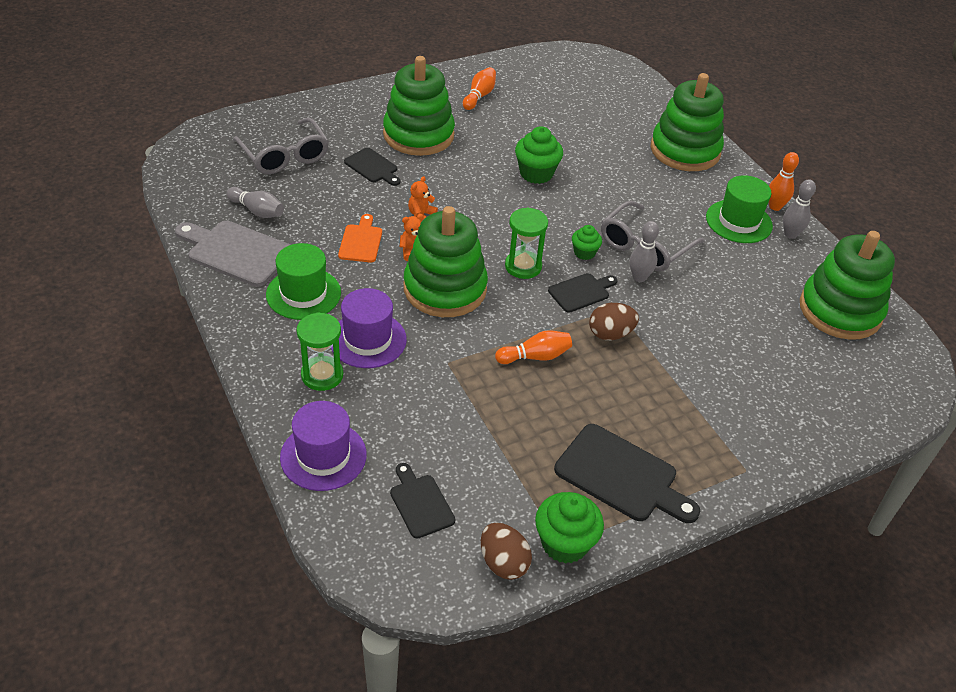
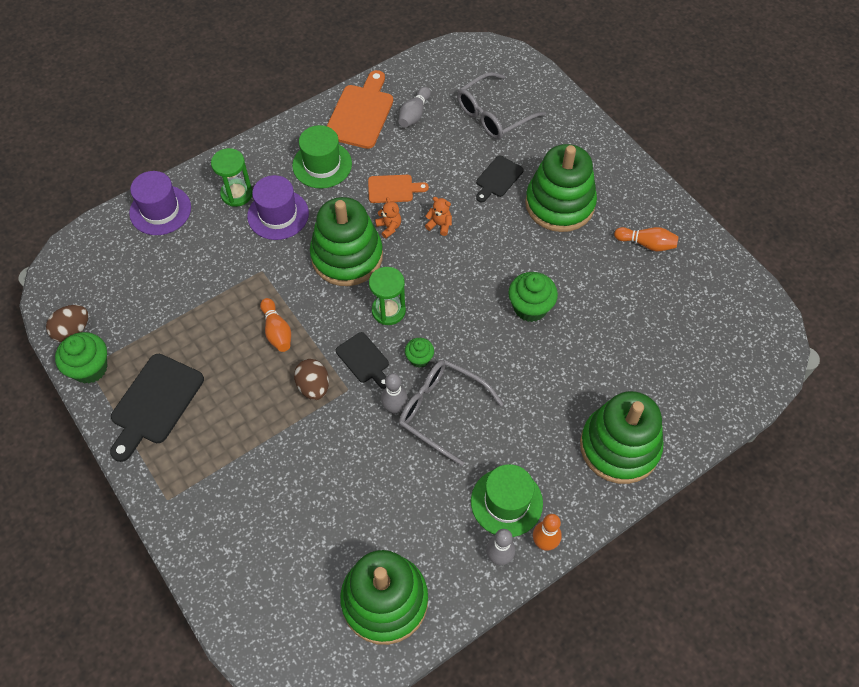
camera: 85 degrees right, 15 degrees up
grey cutting board [175,221,290,287] -> orange cutting board [327,70,393,149]
black cutting board [390,463,455,539] -> none

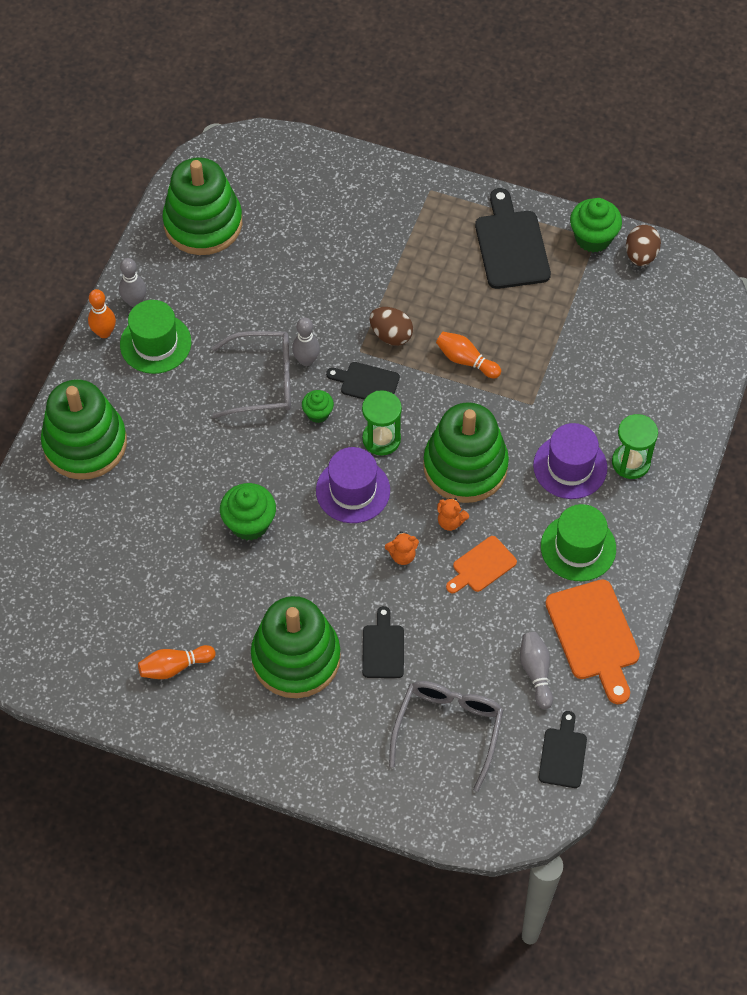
camera: 145 degrees right, 0 degrees up
purple hat [129,171,191,235] -> purple hat moved to [316,447,390,523]
none -> black cutting board [539,711,587,788]

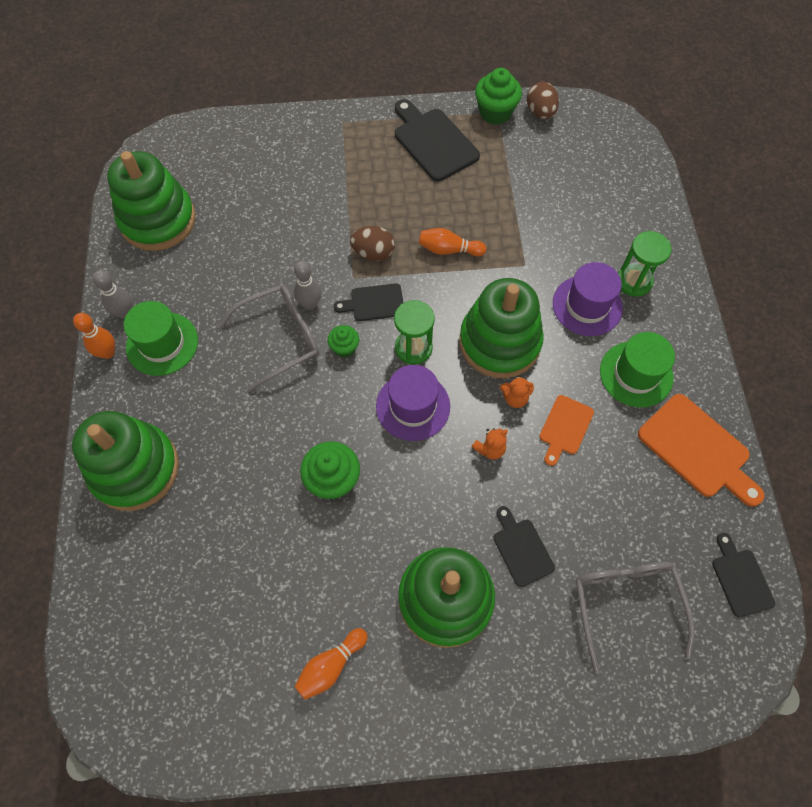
camera: 25 degrees left, 5 degrees up
grey bowling pin [520,632,553,709] -> none

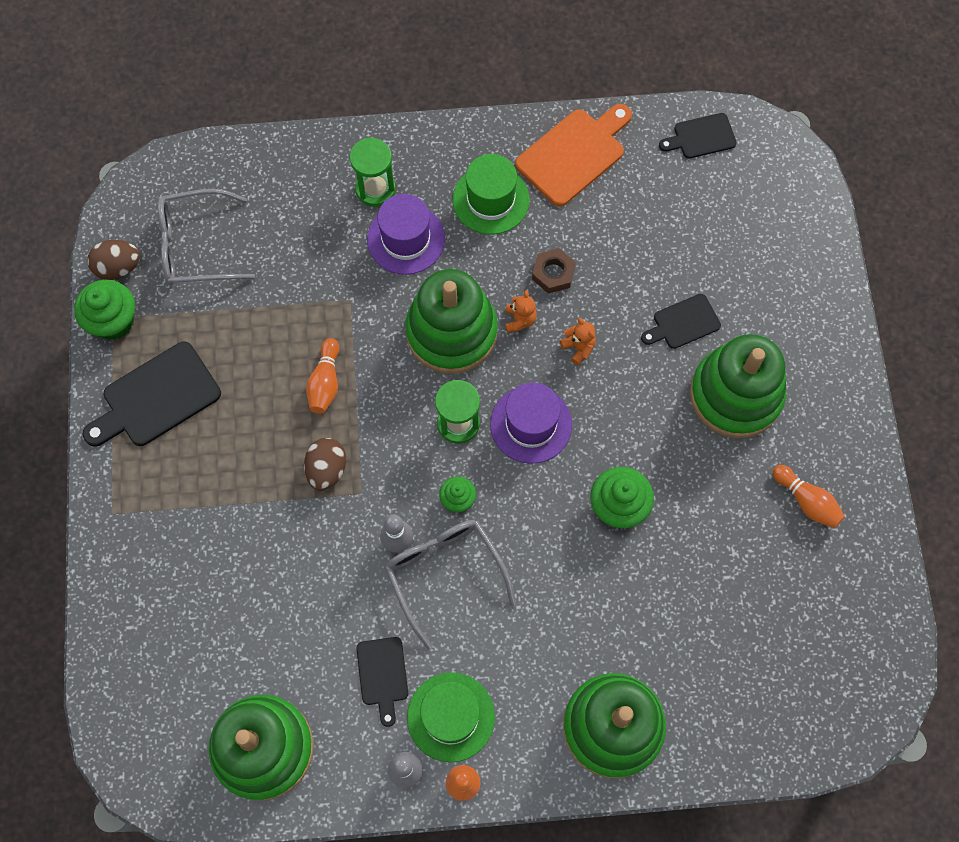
camera: 90 degrees left, 5 degrees up
black cutting board [334,283,403,321] -> black cutting board moved to [356,637,408,727]
orange cutting board [539,395,594,466] -> brown nut [532,248,576,294]
grey glasses [575,562,695,674] -> grey glasses moved to [157,189,255,286]

